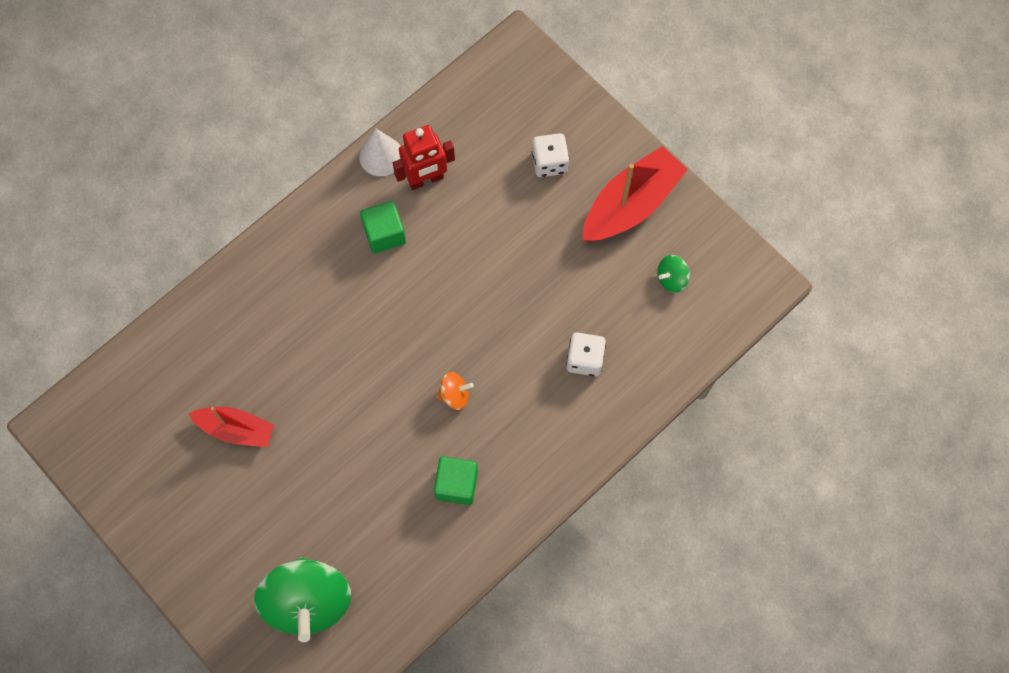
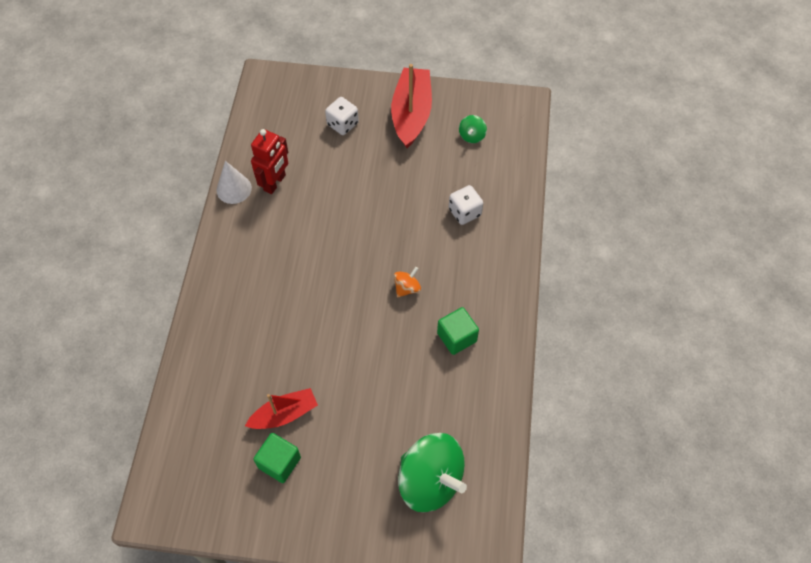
camera: 40 degrees left, 10 degrees down
green cube [360,201,406,253] -> green cube moved to [253,433,301,483]

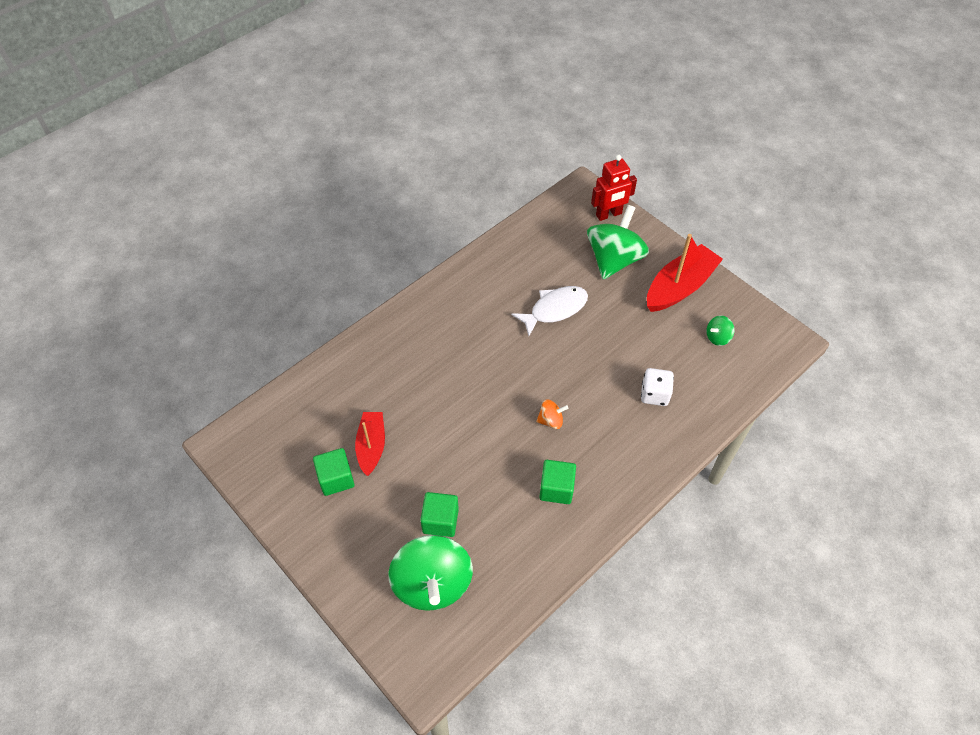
camera: 40 degrees right, 5 degrees down
white cone [216,161,252,204] -> none
red boat [245,388,318,429] -> red boat turned 105 degrees counterclockwise [355,412,385,476]
red robot [251,129,288,194] -> red robot moved to [591,155,637,221]
white dice [325,97,359,135] -> green spinning top [587,205,649,279]
none -> green cube [420,492,459,537]
none -> white fish [511,286,588,336]

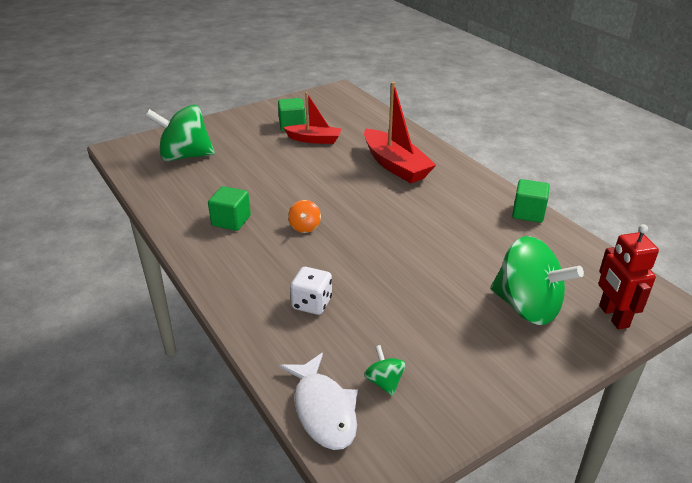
camera: 100 degrees right, 20 degrees down
green cube [420,492,459,537] -> green cube moved to [512,179,550,223]
white fish [511,286,588,336] -> white fish moved to [279,353,358,450]
red boat [647,234,723,312] -> red boat moved to [364,82,436,183]

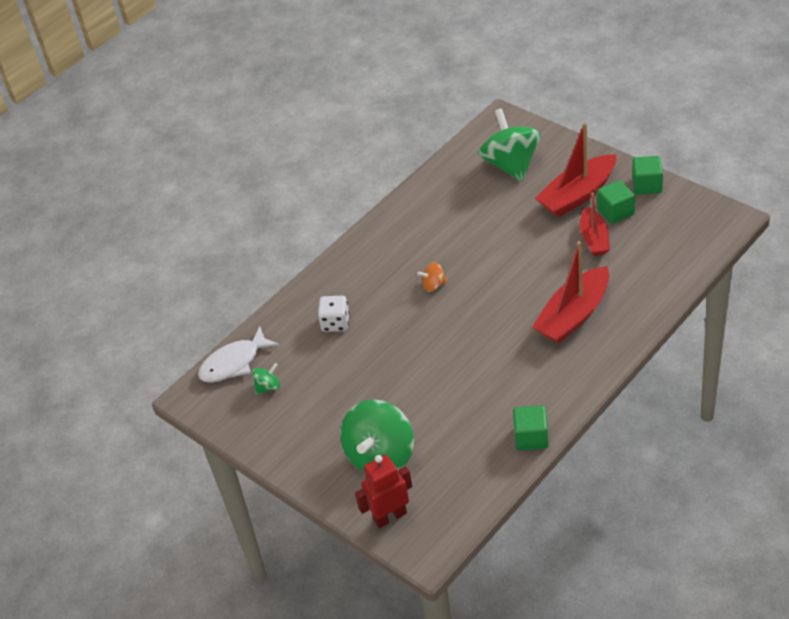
camera: 80 degrees right, 10 degrees up
green cube [208,186,251,231] -> green cube moved to [632,156,663,195]
none -> red boat [535,122,616,217]

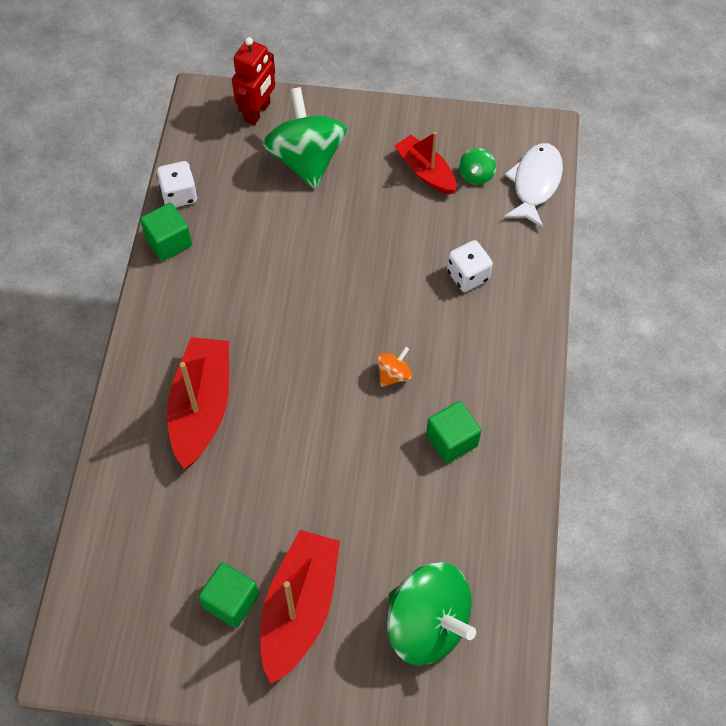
camera: 140 degrees right, 15 degrees up
red boat [580,192,610,256] -> red boat moved to [394,132,456,194]
green cube [632,156,663,195] -> green cube moved to [426,401,481,463]
none -> white dice [156,161,197,208]

